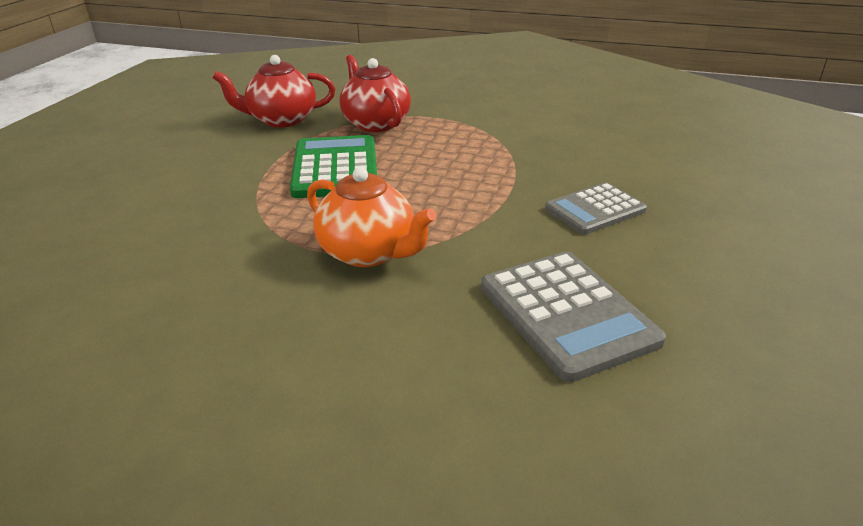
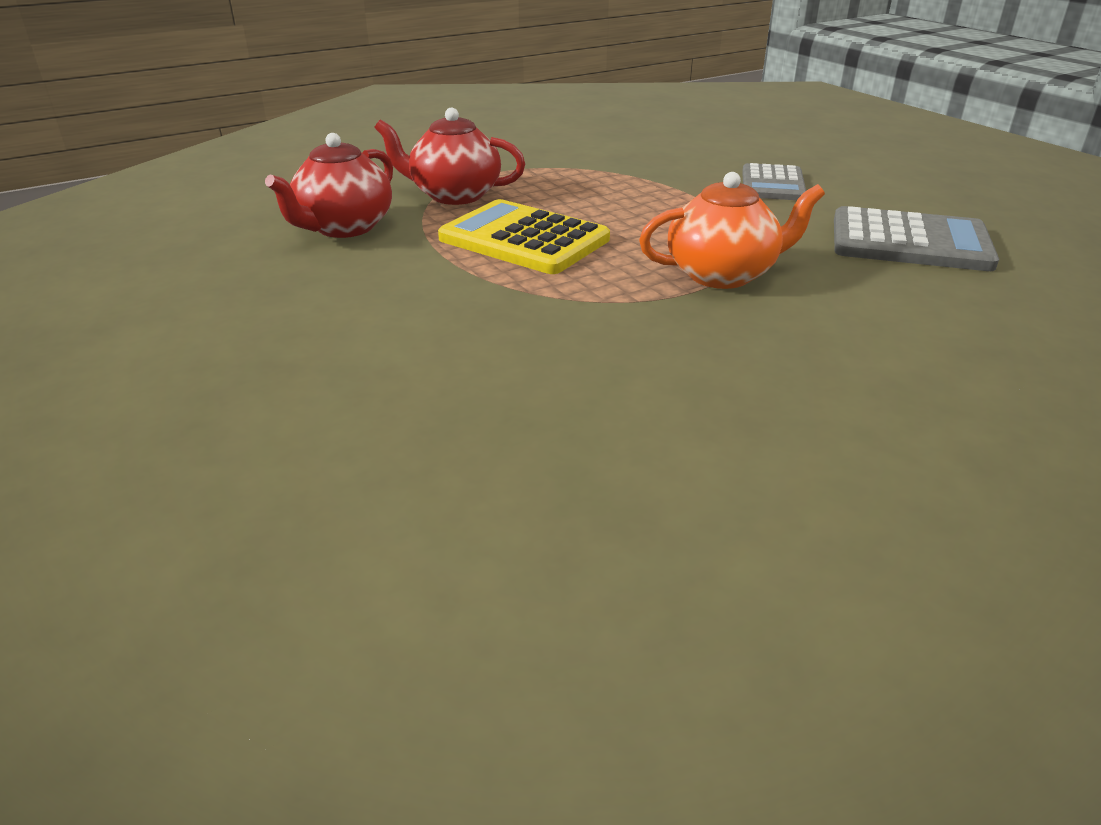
camera: 50 degrees left, 0 degrees up
green calculator [290,135,377,198] -> yellow calculator [438,199,610,274]

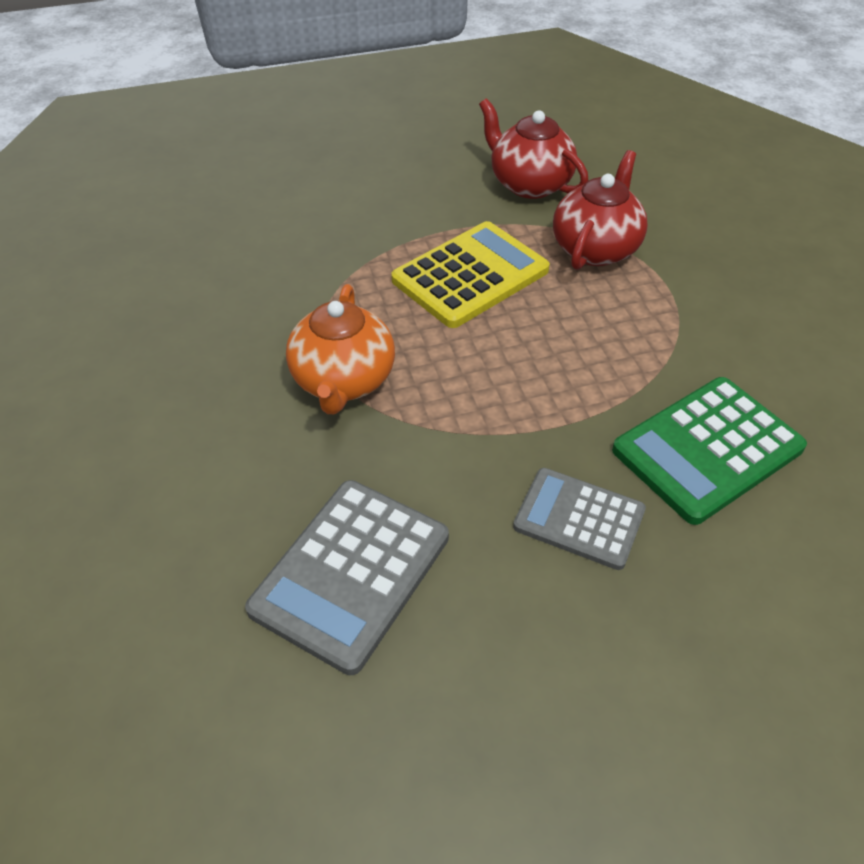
camera: 105 degrees right, 15 degrees up
none -> green calculator [612,377,807,525]

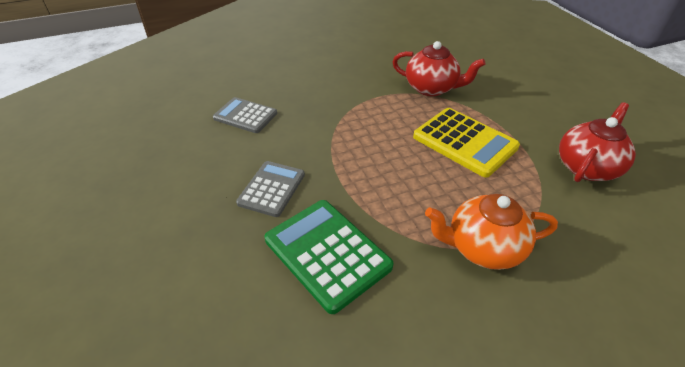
camera: 85 degrees right, 5 degrees down
grey calculator [245,480,449,675] -> grey calculator [213,97,277,133], size x0.66
orange teapot [286,284,395,414] -> orange teapot moved to [425,194,558,270]
red teapot [553,150,648,270] -> red teapot moved to [393,41,485,96]

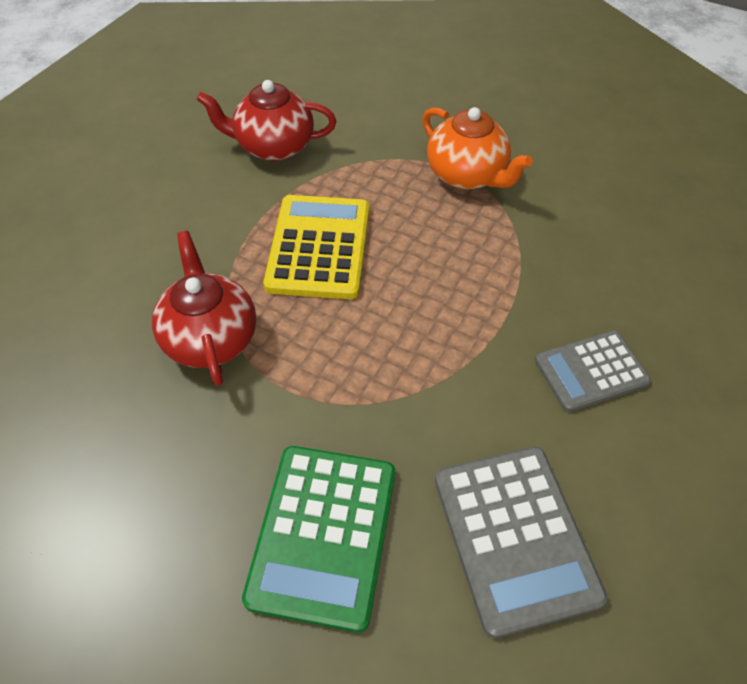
camera: 130 degrees left, 10 degrees up
grey calculator [213,97,277,133] -> grey calculator [435,447,608,638], size x1.52
green calculator [265,200,394,314] -> green calculator moved to [242,446,395,632]

